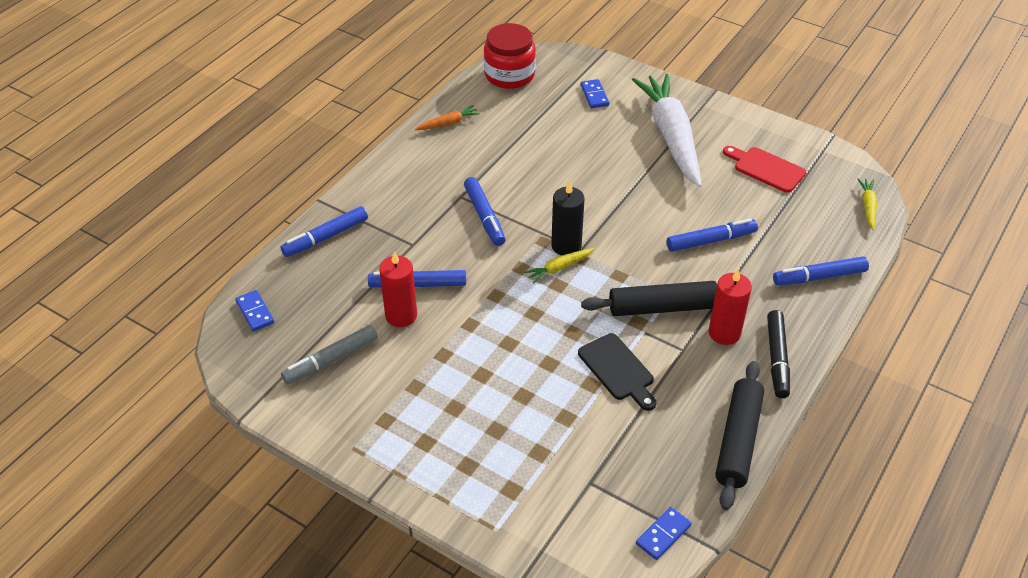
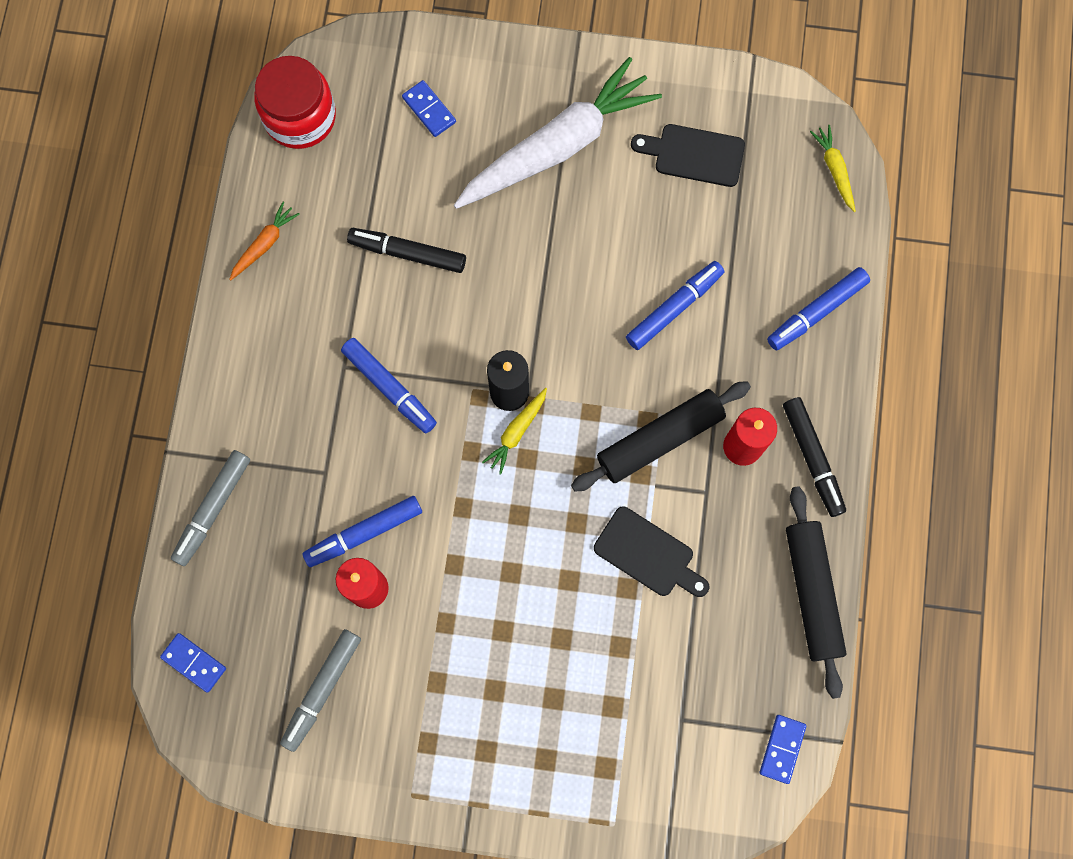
camera: 25 degrees left, 30 degrees up
blue marker [280,206,368,257] -> grey marker [171,450,250,566]
white carrot [632,74,702,187] -> white carrot turned 90 degrees clockwise [454,57,662,209]
red cutting board [723,146,806,193] -> black cutting board [631,124,745,187]
none -> black marker [347,228,466,273]

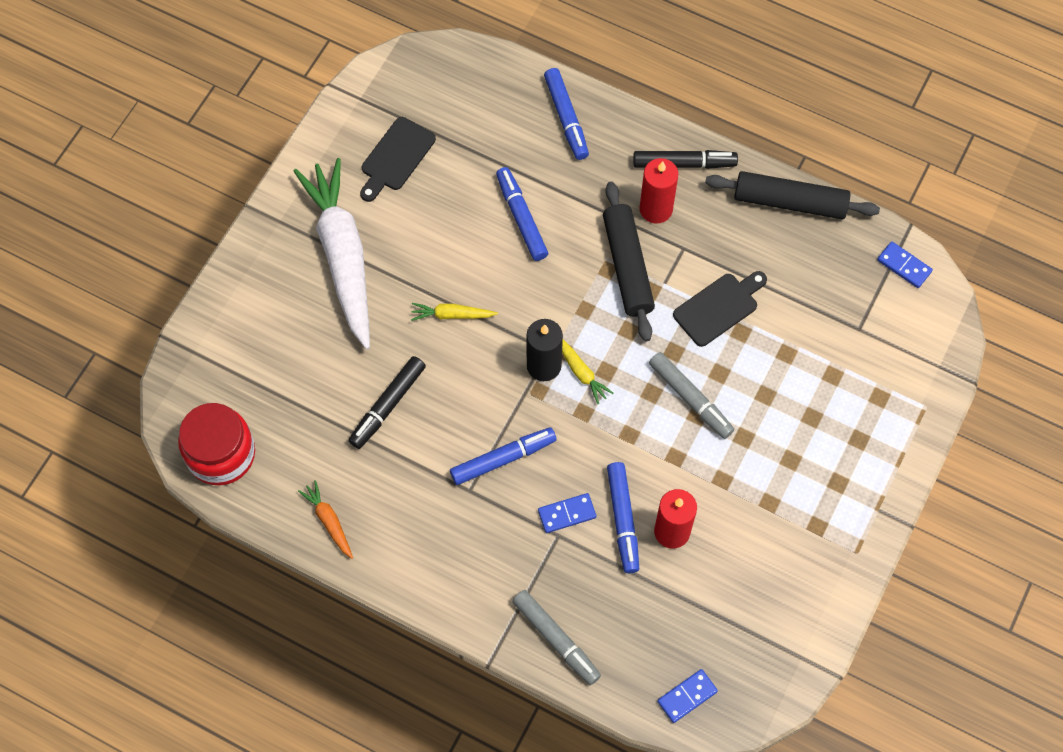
camera: 70 degrees left, 10 degrees down
grey marker [280,629,361,752] -> grey marker moved to [649,352,734,439]
blue domino [402,80,456,137] -> blue domino moved to [538,493,596,533]
yellow carrot [810,125,856,212] -> yellow carrot moved to [411,303,498,321]

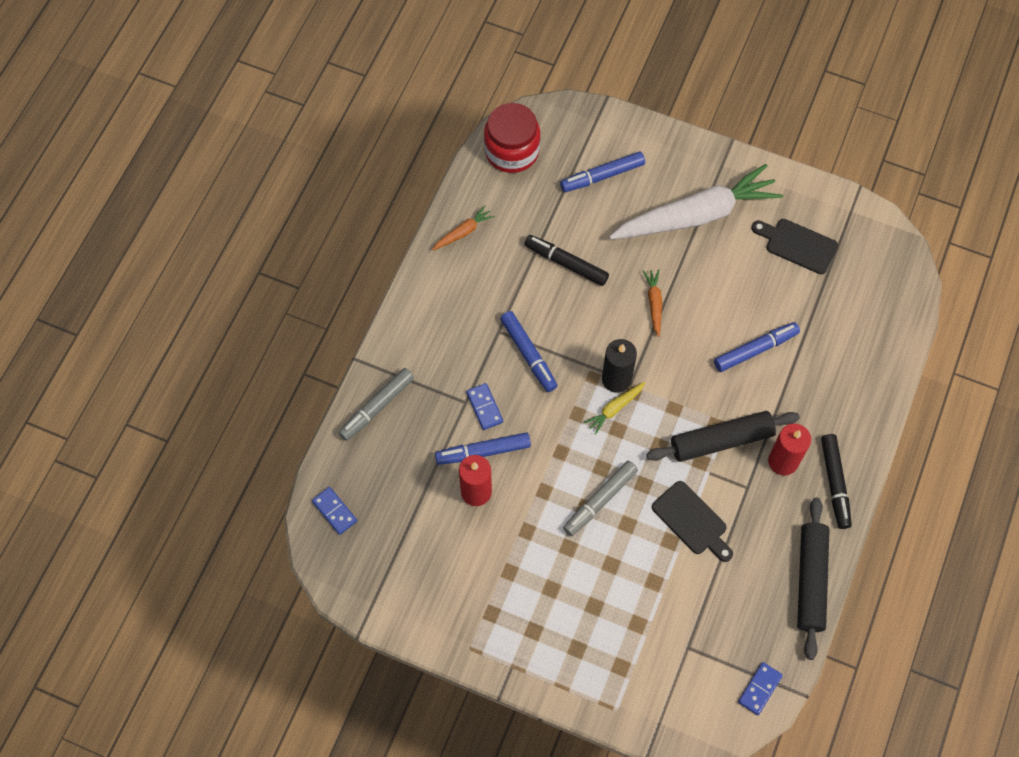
camera: 85 degrees right, 0 degrees up
yellow carrot [411,303,498,321] -> orange carrot [643,269,662,337]
blue marker [544,68,589,160] -> blue marker moved to [560,152,645,192]

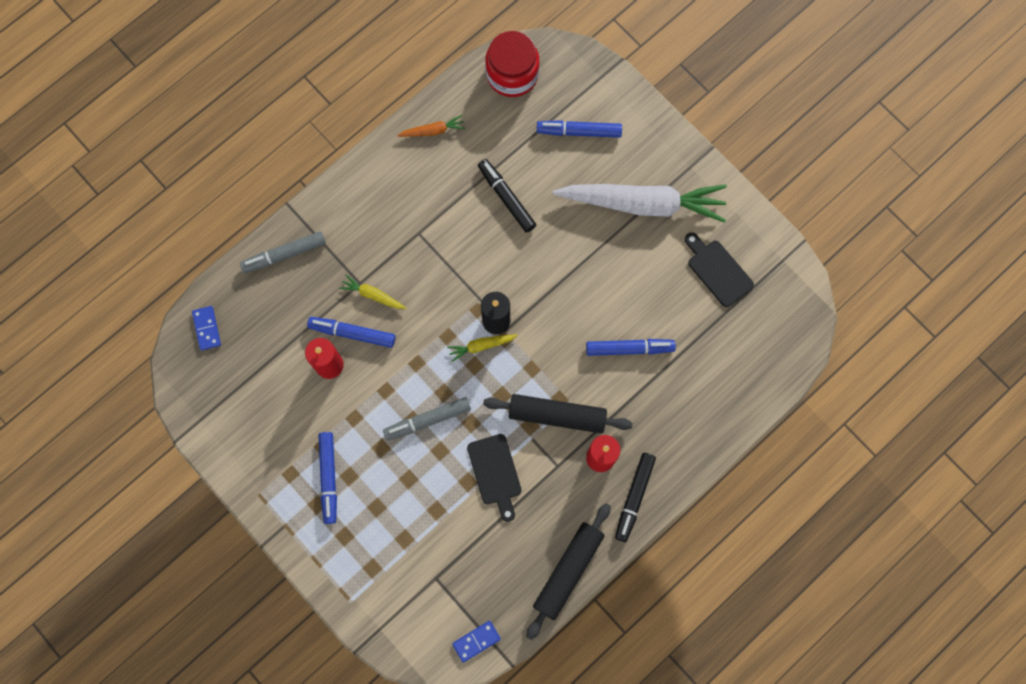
camera: 25 degrees right, 10 degrees up
blue domino [466,383,503,430] -> yellow carrot [339,275,407,309]
blue marker [500,311,557,392] -> blue marker moved to [318,432,337,524]
orange carrot [643,269,662,337] -> none

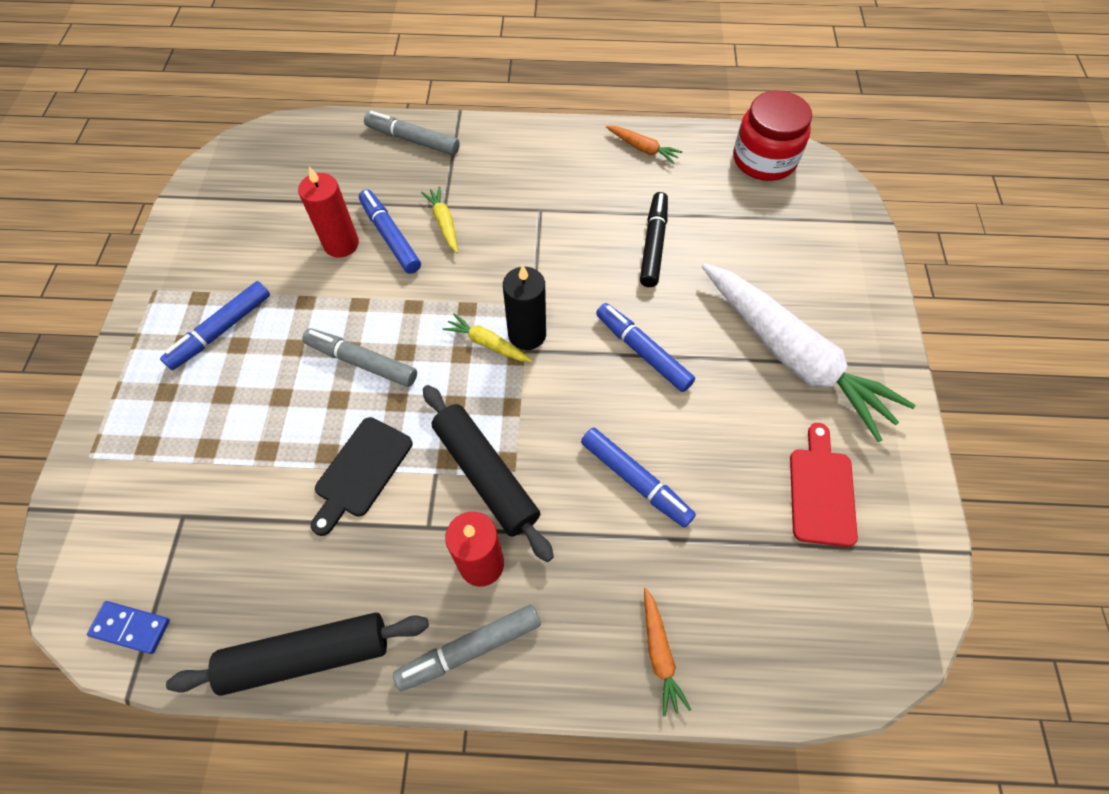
camera: 45 degrees right, 15 degrees down
blue domino [192,306,221,351] -> none
blue marker [537,120,622,138] -> blue marker moved to [596,303,695,392]
black marker [615,453,656,542] -> grey marker [393,604,541,691]
black cutting board [685,232,754,307] -> red cutting board [790,423,858,547]
none -> orange carrot [644,588,691,716]

